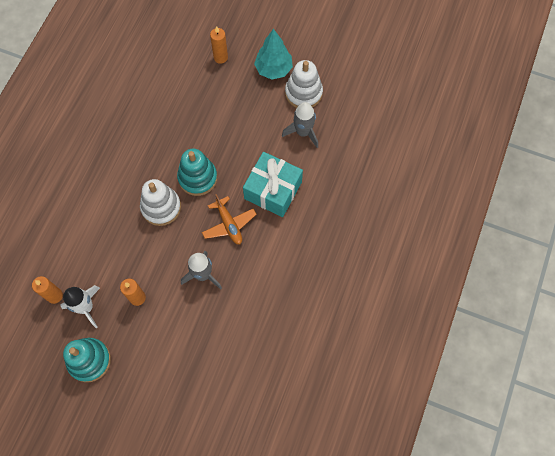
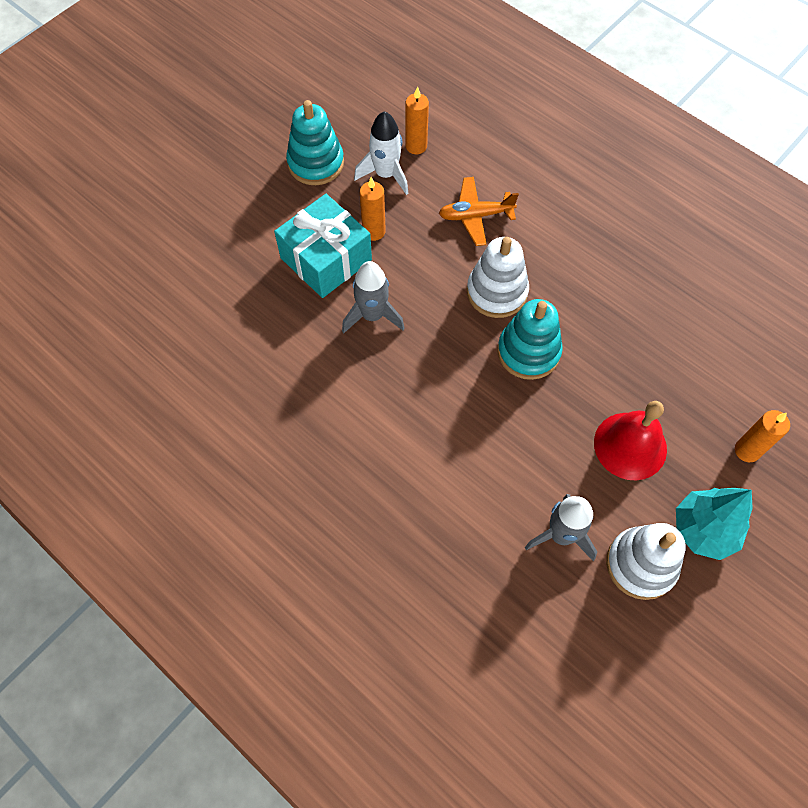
camera: 110 degrees right, 5 degrees down
orange plane [202,194,257,244] -> orange plane moved to [439,177,519,246]
turquoise gift [243,152,303,217] -> turquoise gift moved to [274,194,372,298]
none -> red bell [594,401,667,480]

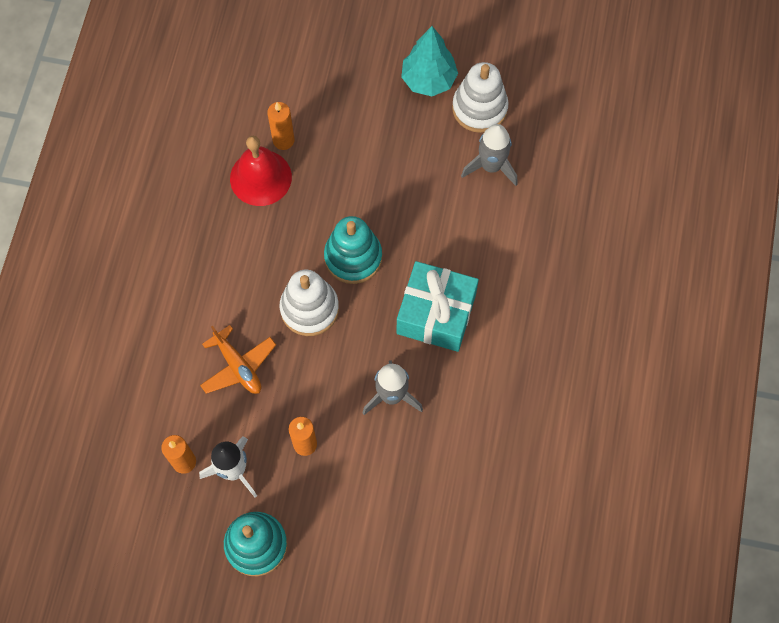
camera: 120 degrees left, 5 degrees up
turquoise gift [274,194,372,298] -> turquoise gift moved to [396,261,479,352]
red bell [594,401,667,480] -> red bell moved to [230,136,292,206]
orange candle [735,410,790,462] -> orange candle moved to [267,102,294,150]

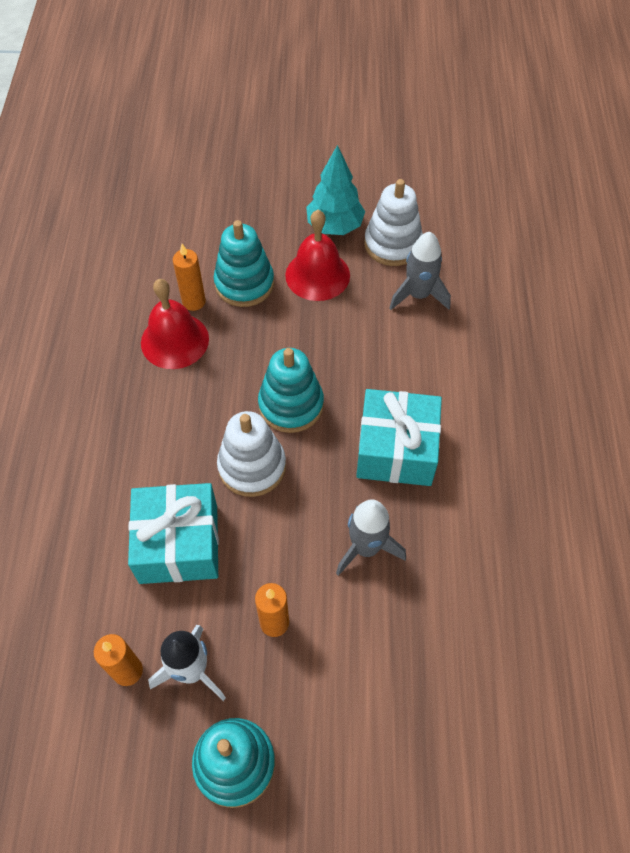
camera: 10 degrees left, 10 degrees down
orange plane [200,325,276,394] -> turquoise gift [128,483,219,584]
none -> turquoise stacking toy [214,220,274,307]
none -> red bell [285,210,350,301]

